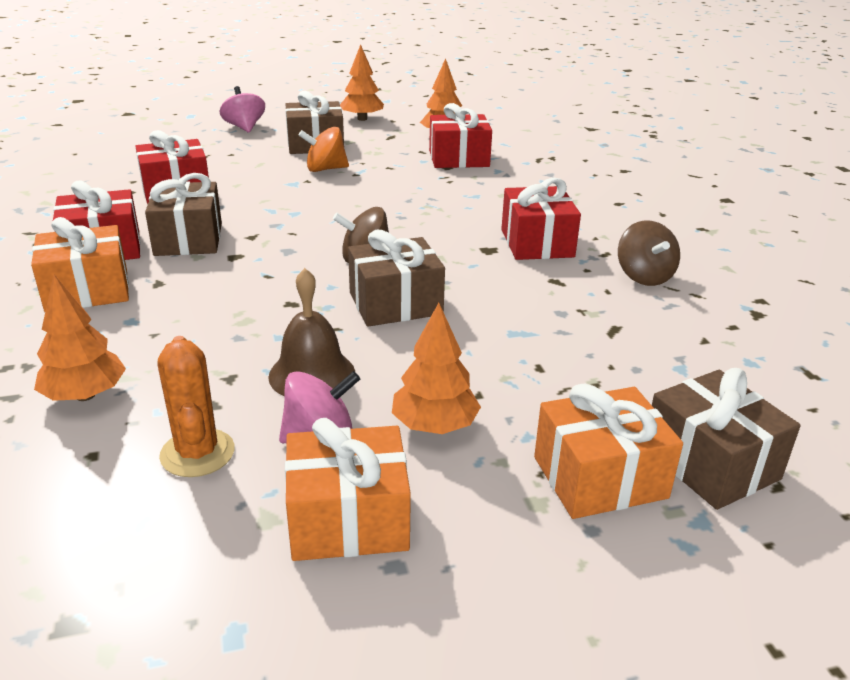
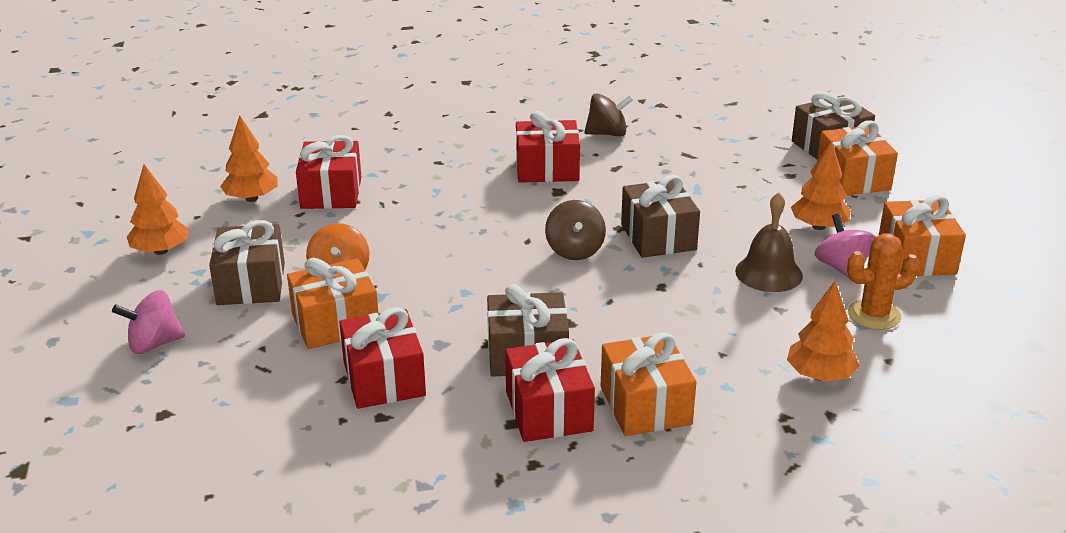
camera: 85 degrees left, 0 degrees up
none -> orange gift [287,258,379,349]

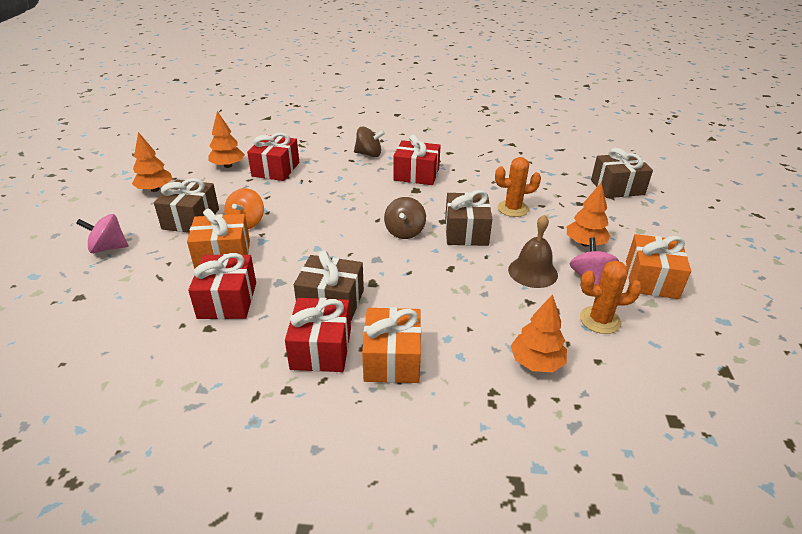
camera: 15 degrees right, 5 degrees up
brown spinning top [584,94,633,136] -> brown spinning top moved to [354,127,385,157]
orange gift [817,121,898,195] -> none
none -> orange cactus [495,157,541,217]

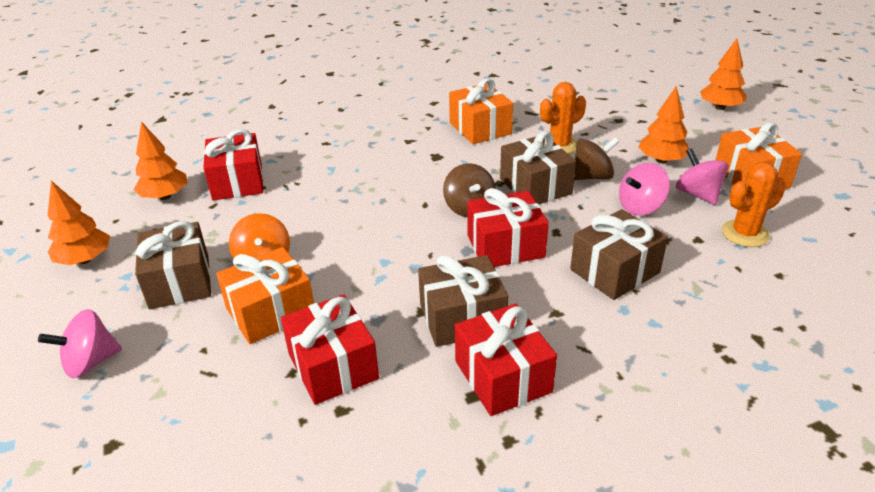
camera: 25 degrees left, 0 degrees up
brown spinning top [354,127,385,157] -> brown spinning top moved to [574,137,619,180]
orange gift [362,307,421,383] -> orange gift moved to [449,78,513,144]
red gift [393,135,441,185] -> red gift moved to [468,188,549,267]
brown bell [508,214,558,288] -> pink spinning top [619,163,670,215]
orange tree [511,294,567,372] -> orange tree moved to [700,39,747,110]
brown gift [591,148,653,198] -> brown gift moved to [570,209,668,300]

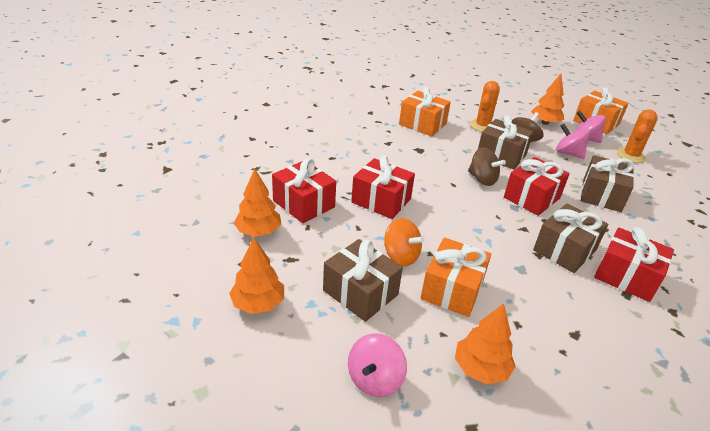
camera: 35 degrees left, 0 degrees up
red gift [281,294,379,405] -> red gift moved to [351,156,415,219]
pink spinning top [619,163,670,215] -> pink spinning top turned 105 degrees clockwise [556,124,590,159]
orange tree [700,39,747,110] -> orange tree moved to [455,303,516,384]

